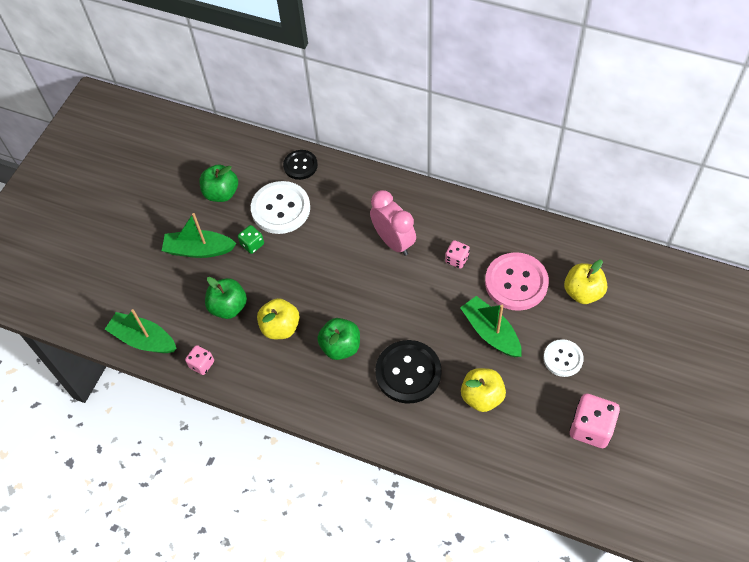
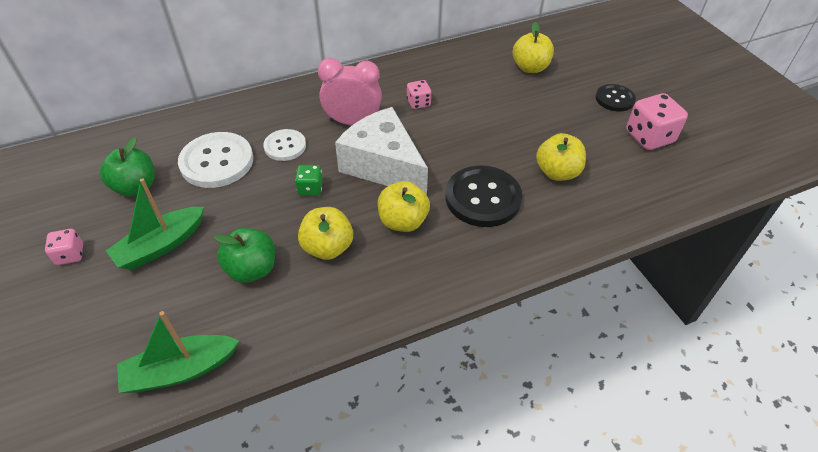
camera: 50 degrees left, 10 degrees down
pink dice [185,345,214,375] -> pink dice moved to [45,229,83,265]
green dice [238,225,264,254] -> green dice moved to [295,165,323,196]
black button [283,150,318,180] -> black button moved to [595,84,636,112]
green apple [317,318,360,360] -> yellow apple [378,181,430,232]
green boat [460,296,522,357] -> none
pink button [485,252,549,311] -> none
white button [543,339,584,377] -> white button moved to [263,129,306,161]
none -> white cheese [335,107,428,195]

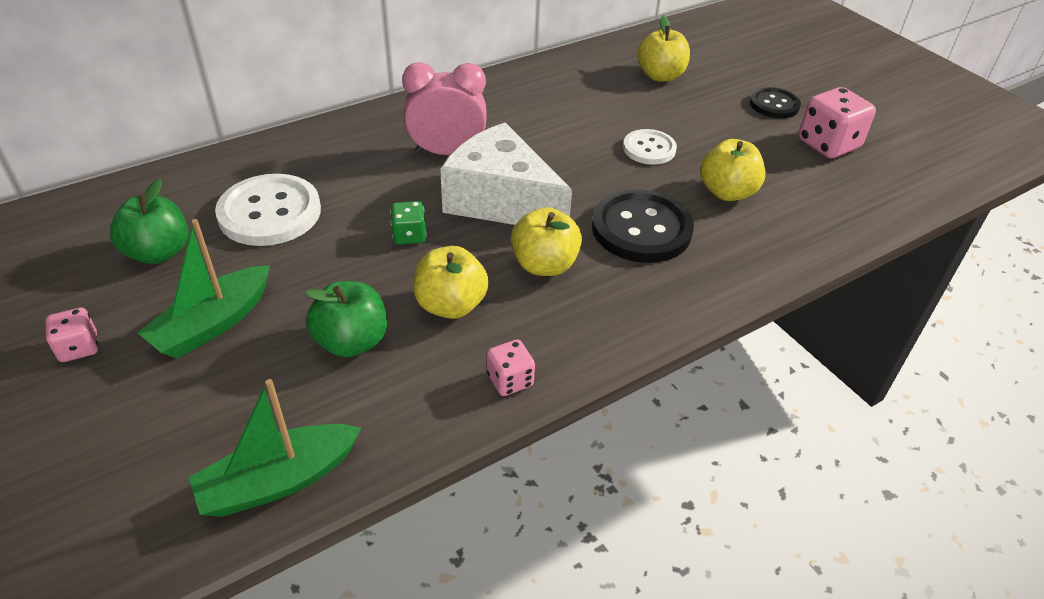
camera: 10 degrees left, 5 degrees down
white button [263,129,306,161] -> white button moved to [623,129,677,165]
pink dice [407,80,431,109] -> pink dice moved to [487,339,535,396]

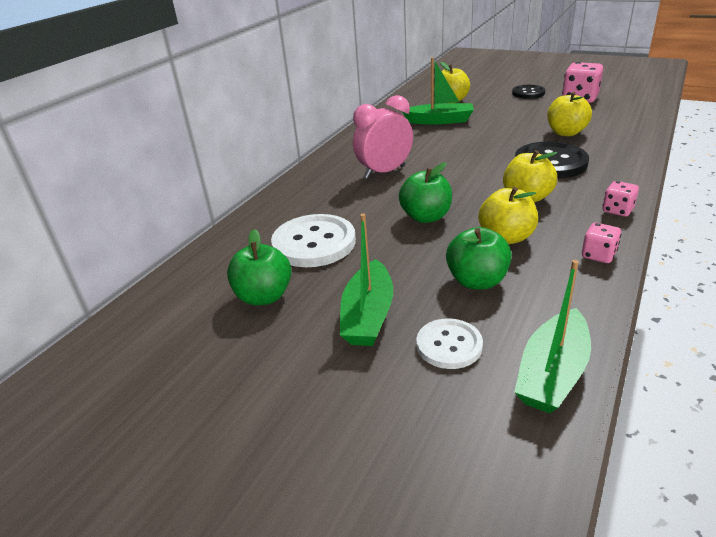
camera: 25 degrees left, 10 degrees down
pink dice [45,307,98,362] -> pink dice moved to [602,181,639,217]
green dice [390,201,427,245] -> green apple [399,162,452,223]
white cheese [440,123,572,225] -> none
white button [623,129,677,165] -> white button moved to [416,318,483,369]
none -> green boat [402,57,474,125]

